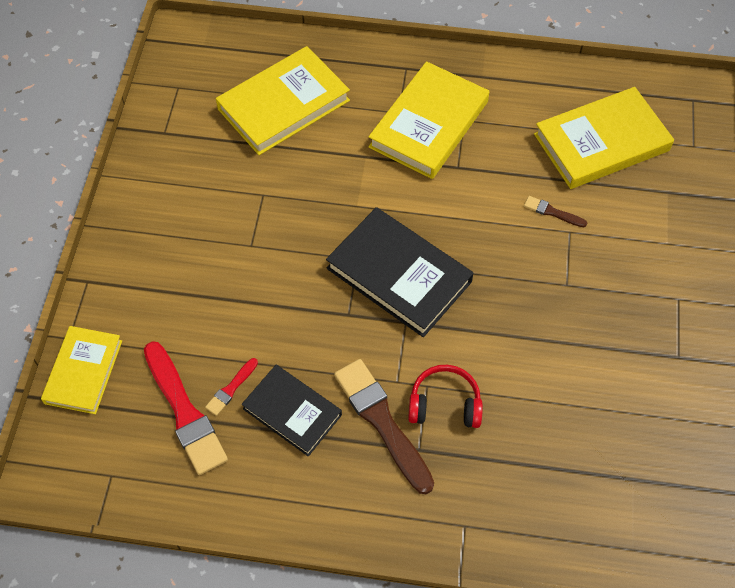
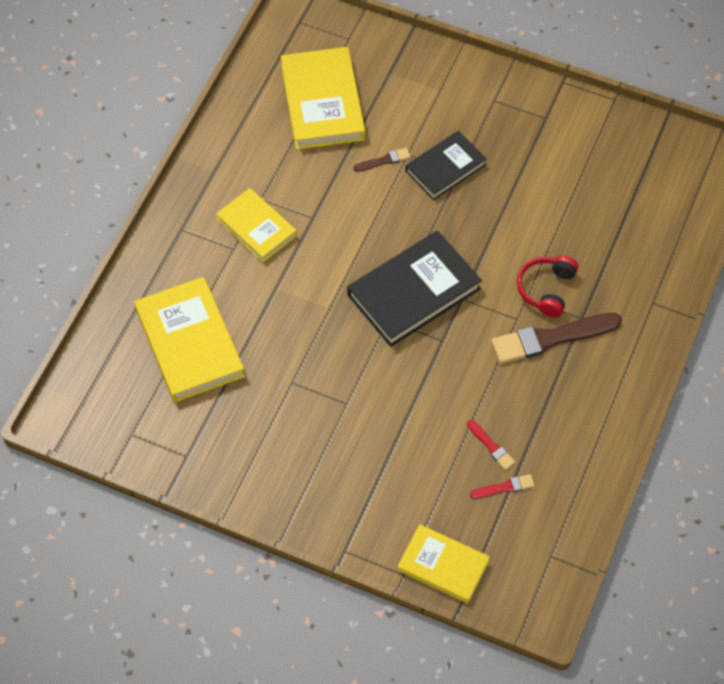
camera: 75 degrees left, 0 degrees up
red brush [144,341,228,475] -> red brush [470,474,535,499], size x0.47
black book [241,365,342,456] -> black book moved to [405,131,487,200]
yellow book [368,61,489,179] -> yellow book [216,188,297,262], size x0.63
brown brush [524,196,587,227] -> brown brush turned 150 degrees counterclockwise [353,148,411,172]

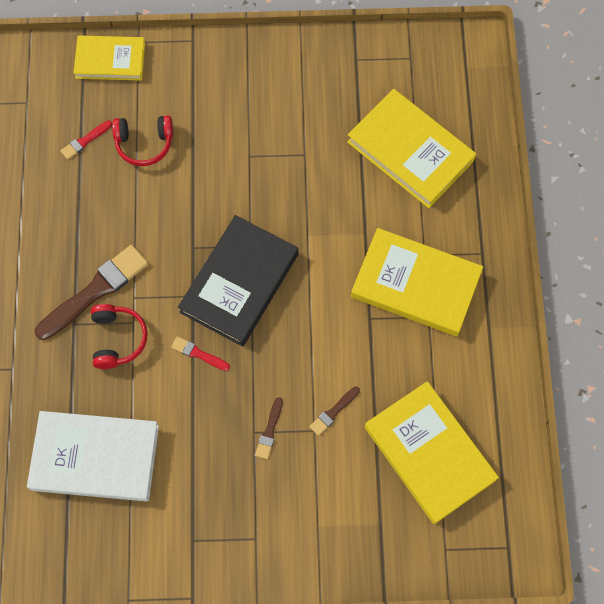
camera: 155 degrees right, 10 degrees up
yellow book [216,188,297,262] -> yellow book [351,228,483,336], size x1.58
black book [405,131,487,200] -> brown brush [255,397,283,459]
red brush [467,420,515,470] -> red brush moved to [171,336,230,371]
none -> white book [27,411,159,502]
none -> red headphones [112,115,173,166]

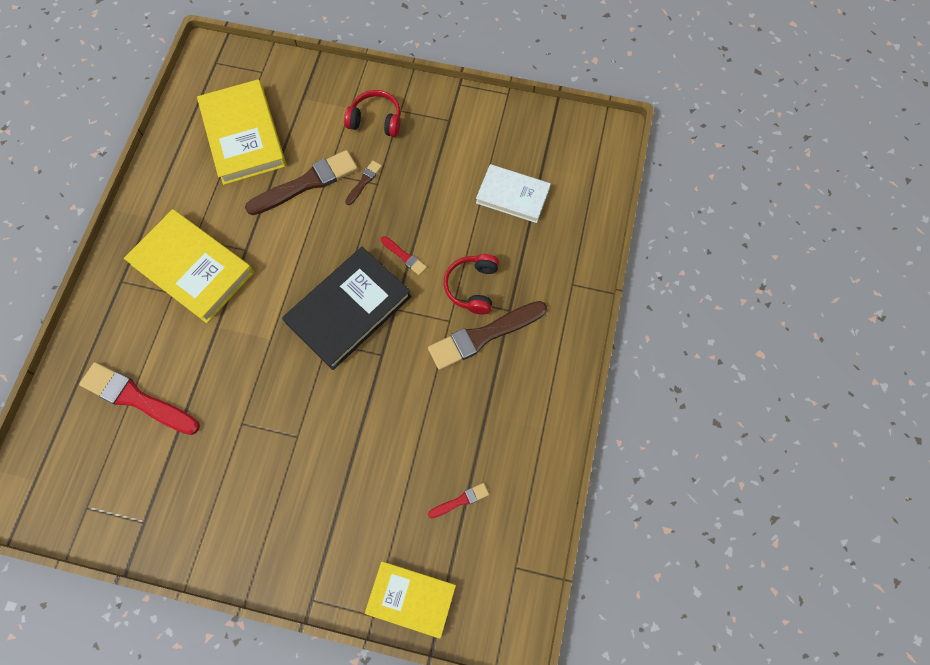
camera: 165 degrees left, 0 degrees up
white book [27,411,159,502] -> white book [476,164,551,223], size x0.63
red headphones [112,115,173,166] -> red headphones moved to [344,90,401,137]
brown brush [309,387,360,436] -> brown brush [245,150,358,215], size x2.14
yellow book [347,89,476,208] -> red brush [79,362,200,435]

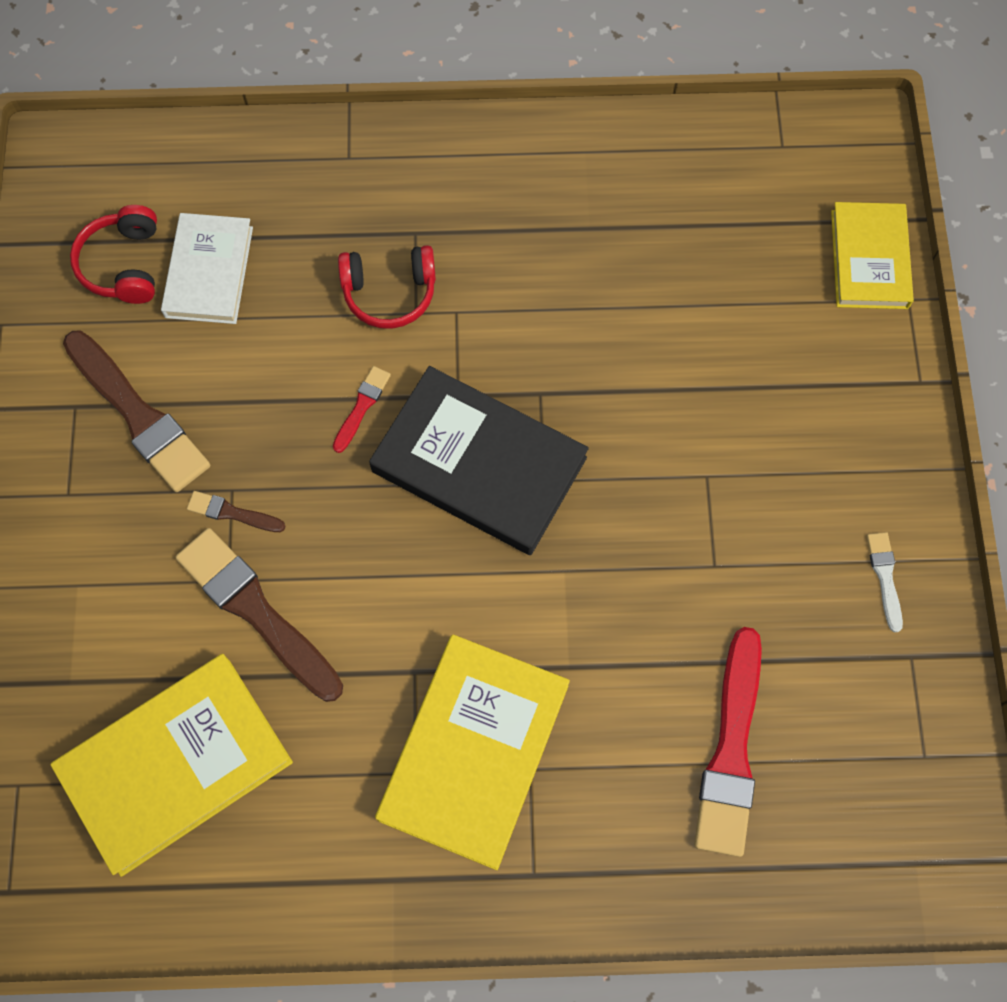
camera: 105 degrees left, 0 degrees up
red headphones [344,90,401,137] -> red headphones moved to [70,205,157,304]
brown brush [428,301,547,370] -> brown brush moved to [63,330,210,492]
red brush [428,483,489,519] -> none
none -> white brush [867,532,903,632]

